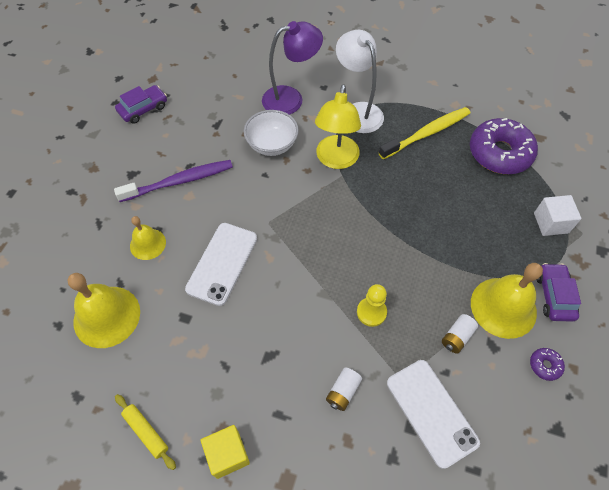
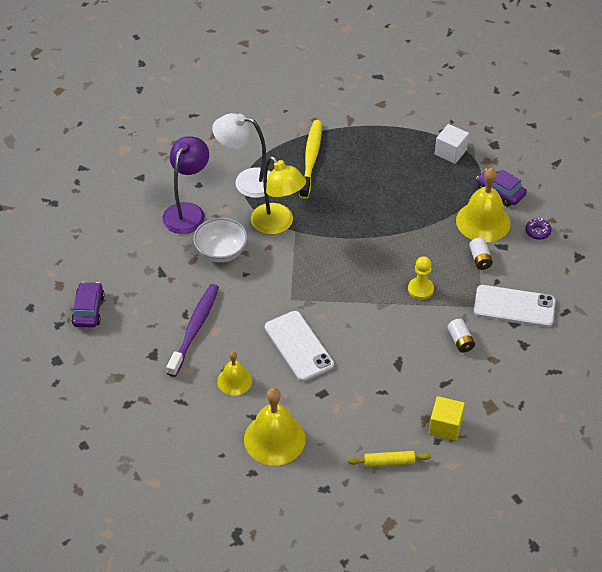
camera: 50 degrees left, 10 degrees down
purple donut [470,118,538,174] -> none

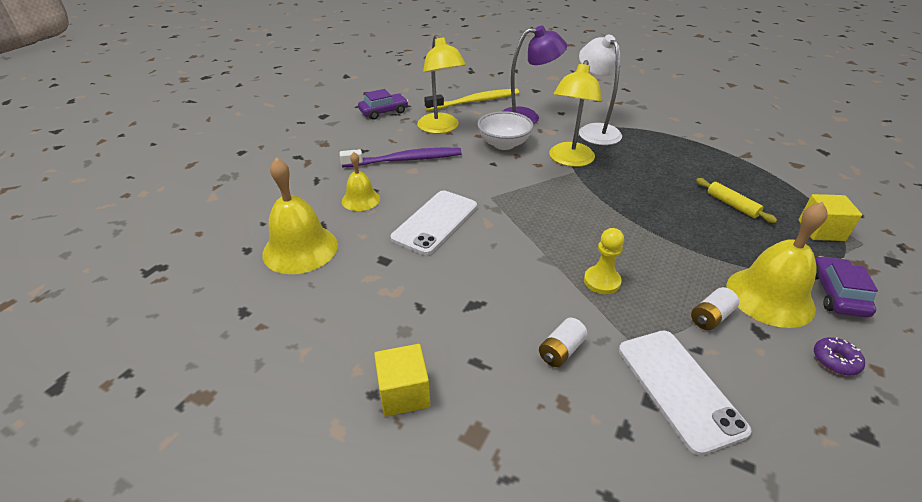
camera: 60 degrees right, 10 degrees down
yellow toothbrush [299,120,322,199] -> yellow toothbrush moved to [424,89,519,111]
yellow rolling pin [348,451,431,467] -> yellow rolling pin moved to [696,178,777,223]
white cube [435,124,469,164] -> yellow cube [799,194,862,241]
none -> yellow lamp [417,35,466,134]

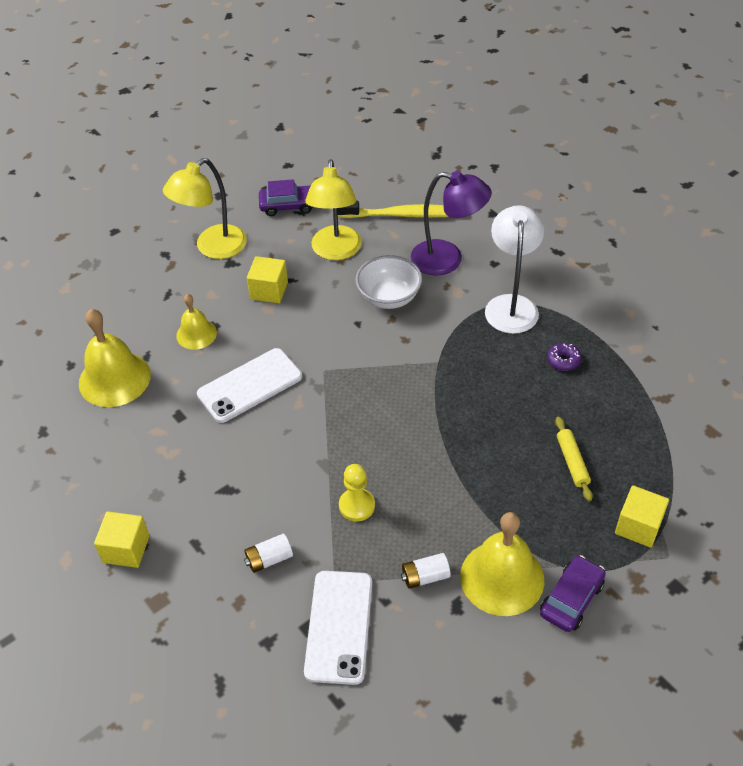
camera: 25 degrees right, 10 degrees up
purple toothbrush [340,148,462,167] -> yellow cube [247,256,288,303]
yellow lamp [549,60,602,167] -> yellow lamp moved to [163,158,247,259]
purple donut [814,337,865,376] -> purple donut moved to [547,343,582,371]

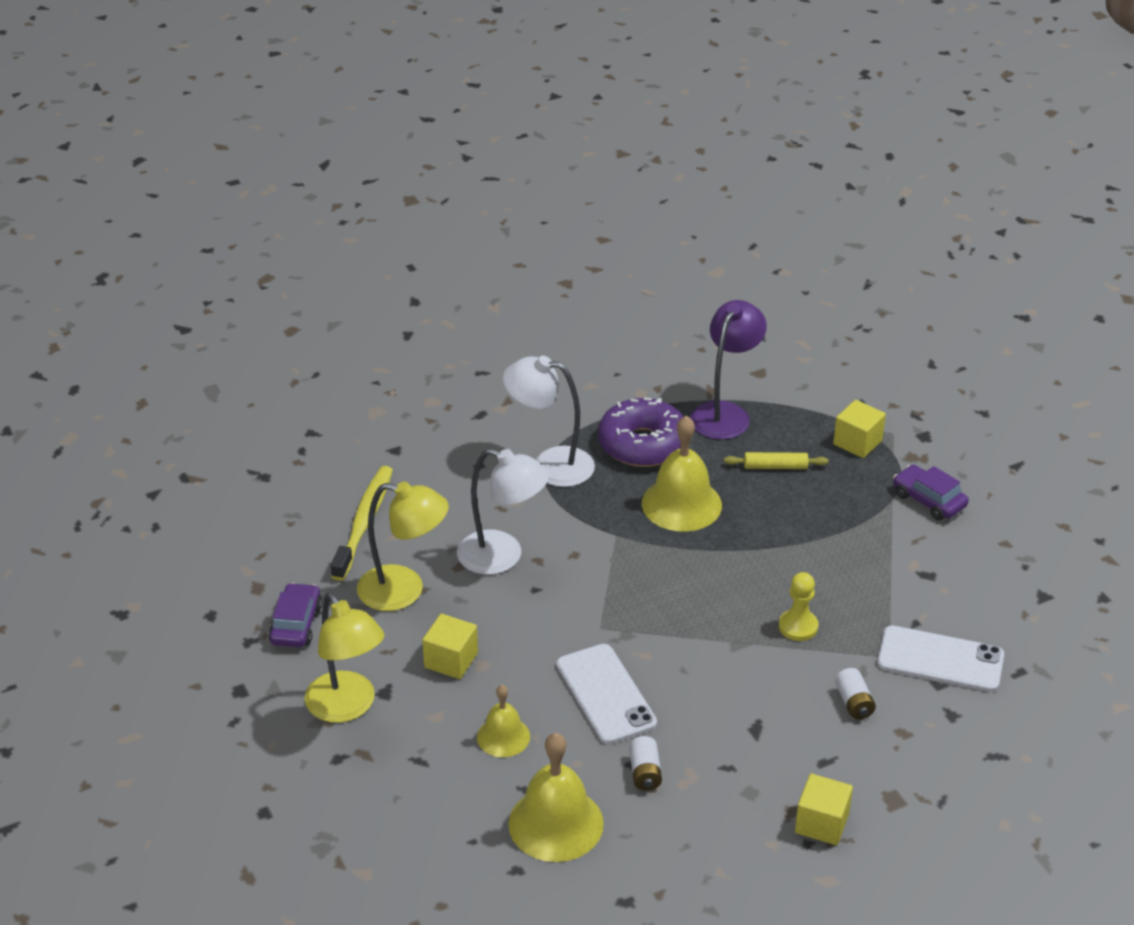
camera: 80 degrees left, 10 degrees down
white bowl [356,255,422,309] -> white lamp [457,448,549,575]
white battery [401,553,451,589] -> white battery moved to [629,736,662,791]
purple lamp [411,171,492,276] -> purple lamp moved to [690,300,767,440]
yellow bell [460,512,544,616] -> yellow bell moved to [642,416,722,532]
purple donut [547,343,582,371] -> purple donut [598,398,684,467], size x2.47

